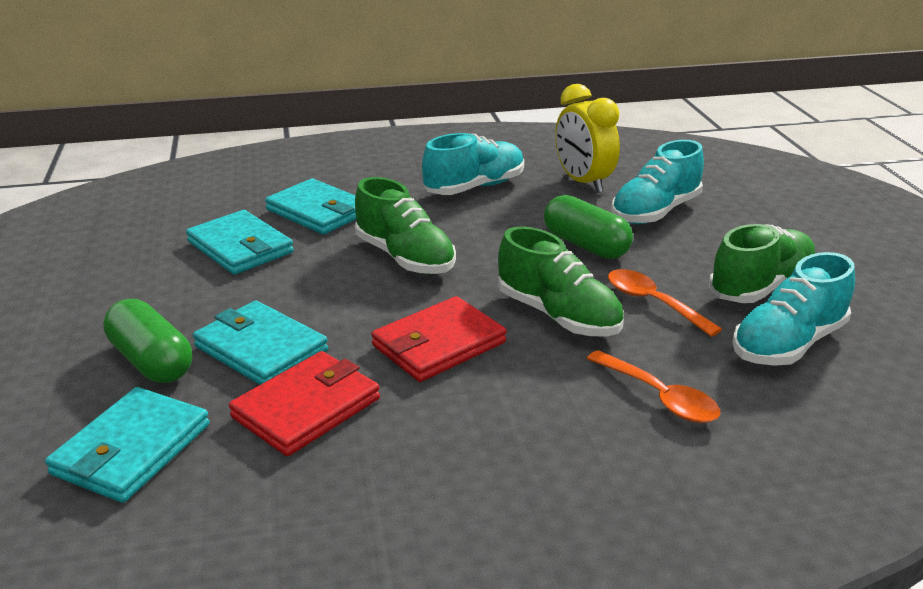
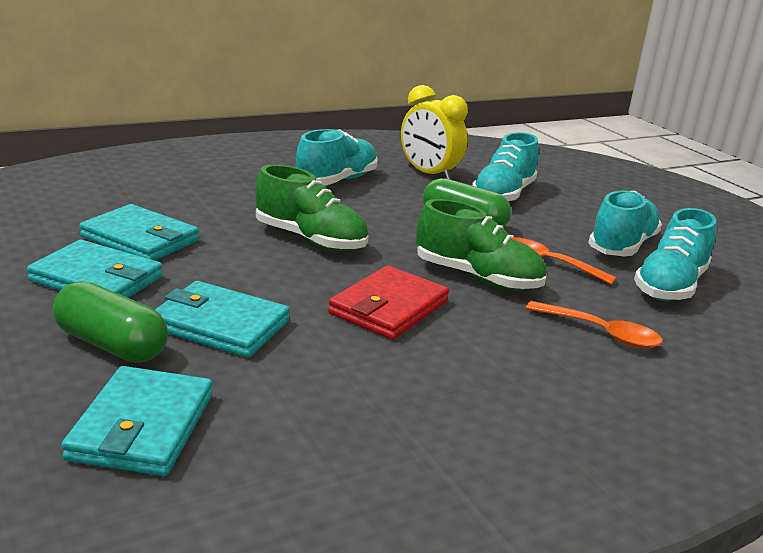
camera: 20 degrees left, 5 degrees down
red wallet [229,351,380,456] -> none
turquoise wallet [265,178,356,235] -> turquoise wallet moved to [27,240,163,298]
green shoe [709,224,815,303] -> turquoise shoe [588,191,662,257]

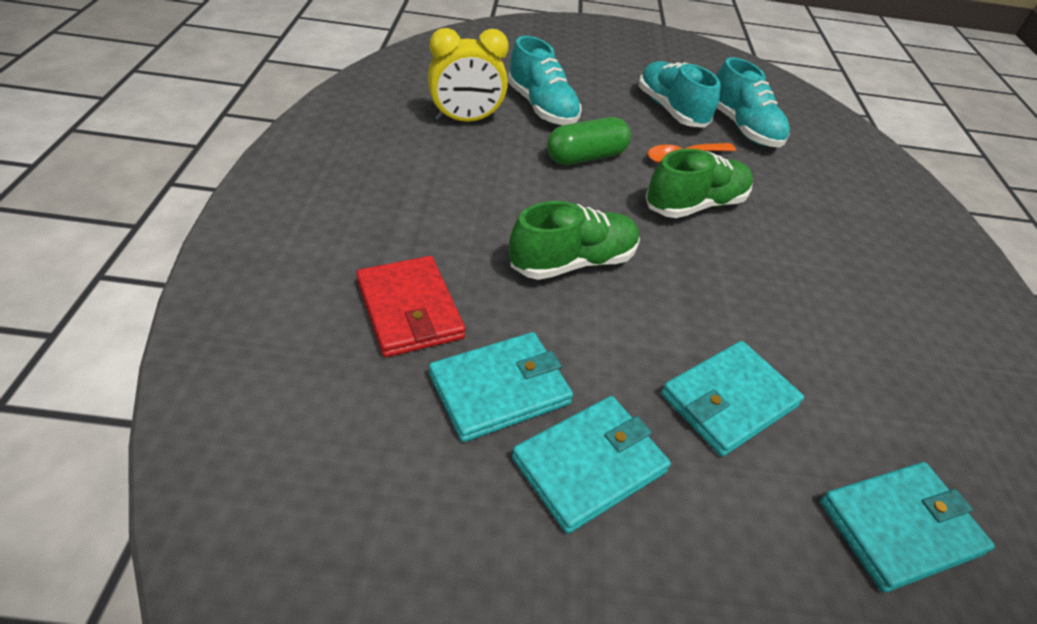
camera: 60 degrees left, 20 degrees up
green capsule [53,281,168,363] -> none
turquoise wallet [61,366,212,476] -> turquoise wallet turned 60 degrees counterclockwise [820,462,995,592]
turquoise shoe [296,129,378,186] -> none
red wallet [328,265,449,340] -> red wallet moved to [356,256,465,357]
orange spoon [525,301,663,348] -> none

